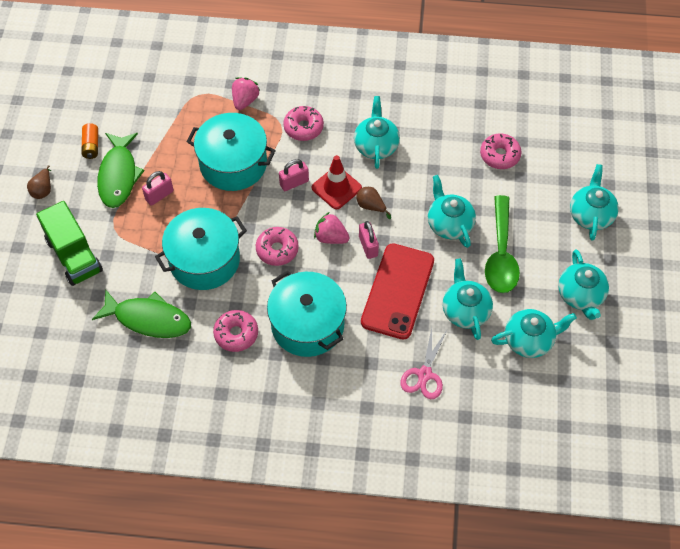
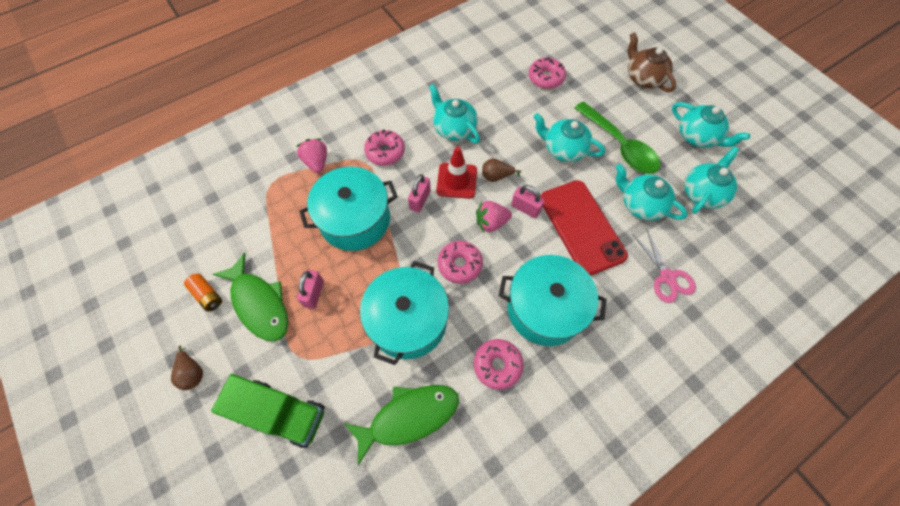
camera: 40 degrees left, 5 degrees up
turquoise teapot [570,164,619,241] -> brown teapot [628,32,676,92]

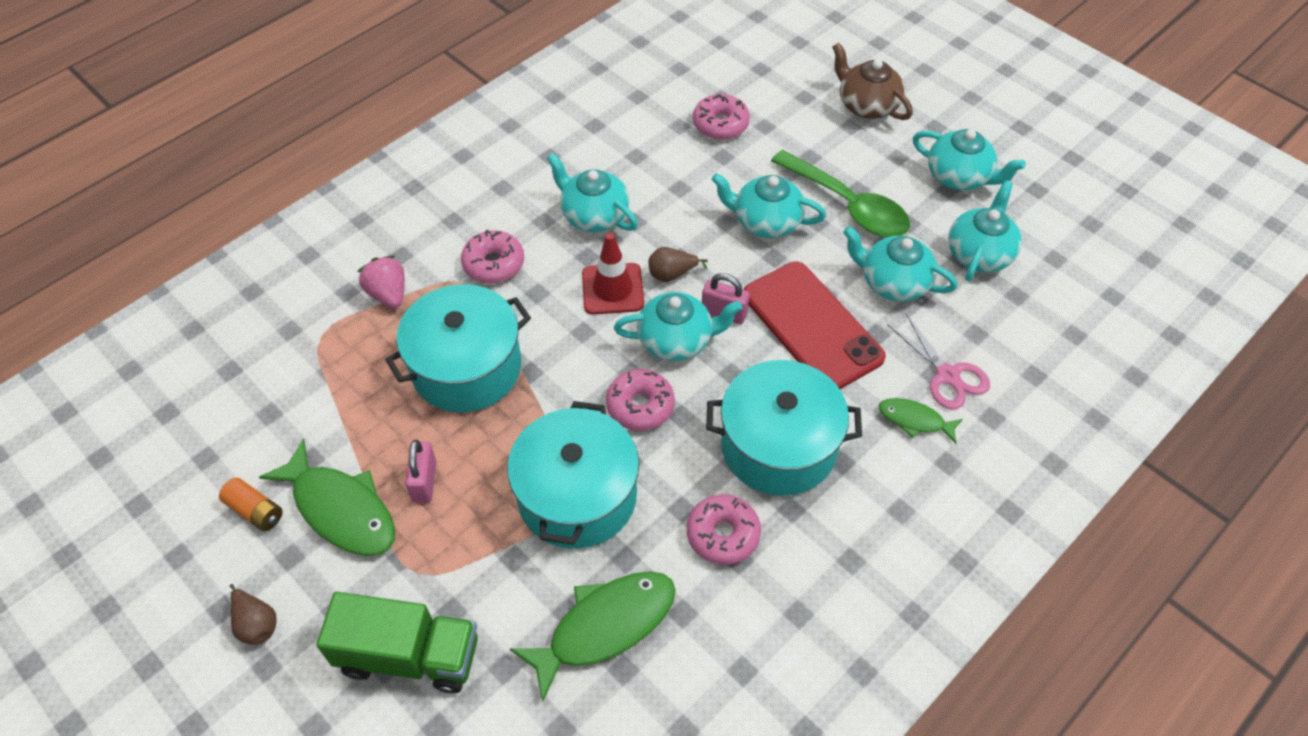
camera: 10 degrees left, 10 degrees down
pink padlock [408,174,431,213] -> none
pink strawberry [476,201,512,232] -> turquoise teapot [614,292,742,361]
none -> green fish [879,398,963,443]

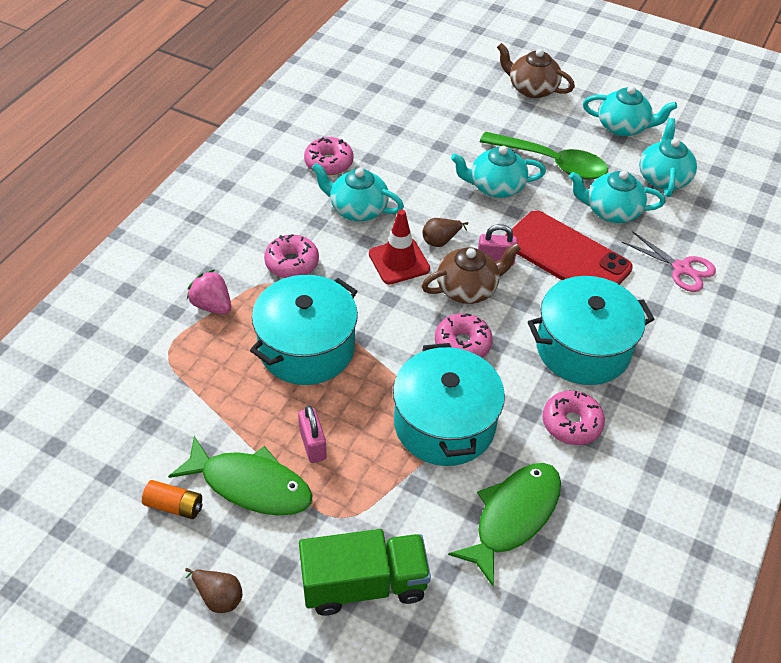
camera: 20 degrees left, 5 degrees down
turquoise teapot [614,292,742,361] -> brown teapot [421,243,521,304]
pink donut [693,94,750,140] -> pink donut moved to [304,137,354,175]
green fish [879,398,963,443] -> none

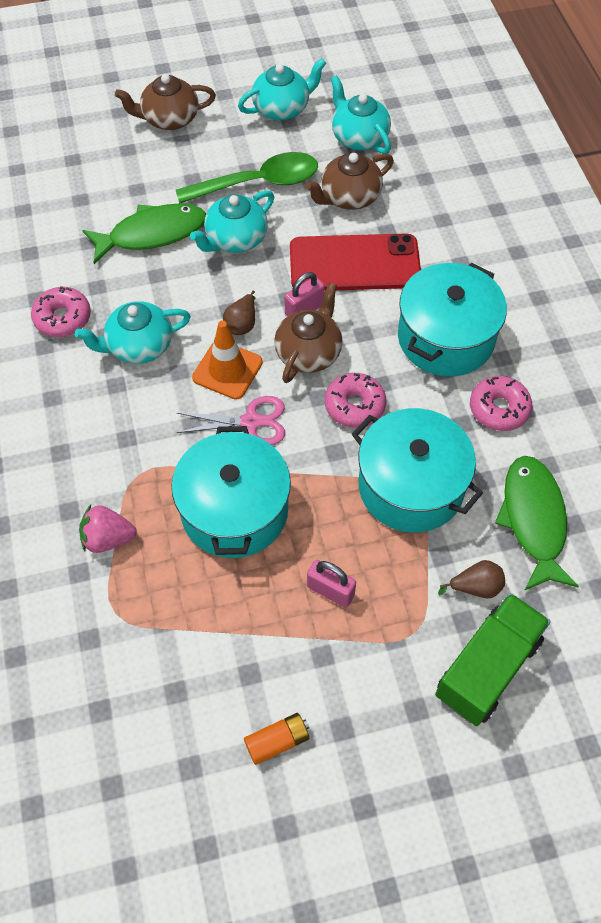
camera: 40 degrees left, 10 degrees up
green fish [168,436,313,516] -> green fish moved to [82,203,206,264]
brown pear [185,568,242,613] -> brown pear moved to [438,560,505,598]
pink donut [264,234,319,278] -> none
red traffic cone [369,210,430,285] -> orange traffic cone [192,320,263,400]
turquoise teapot [569,170,666,223] -> brown teapot [306,153,394,210]
pink scissors [622,231,716,292] -> pink scissors moved to [176,396,285,445]

